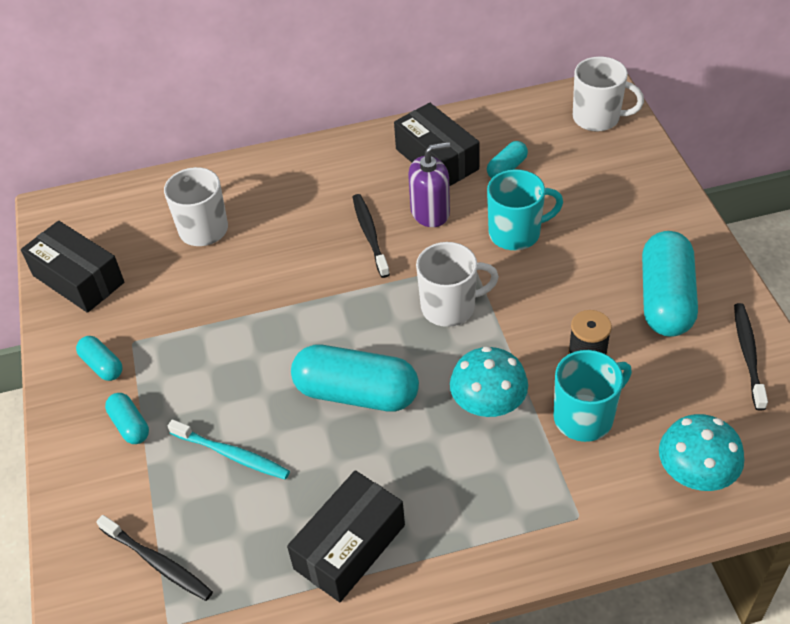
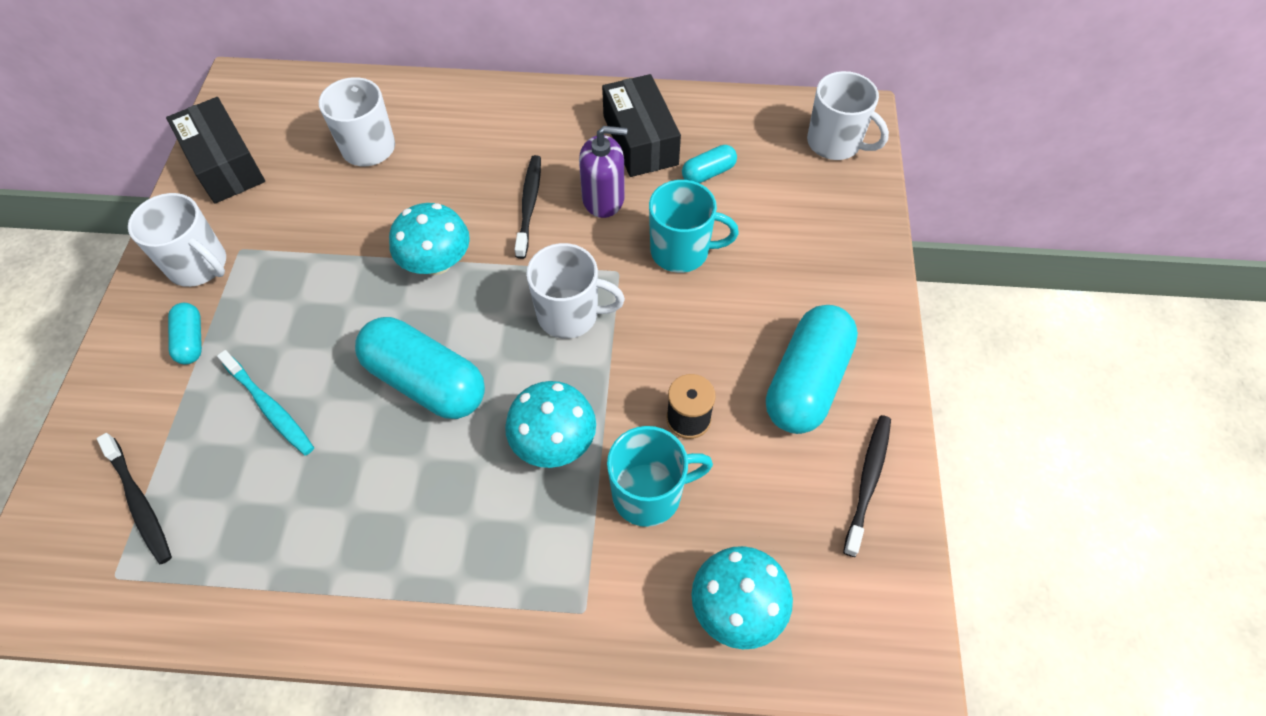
camera: 15 degrees right, 10 degrees up
turquoise capsule [76,336,123,381] -> white mug [128,193,226,287]
black box [287,470,405,602] -> none
none -> turquoise mushroom [389,203,470,275]

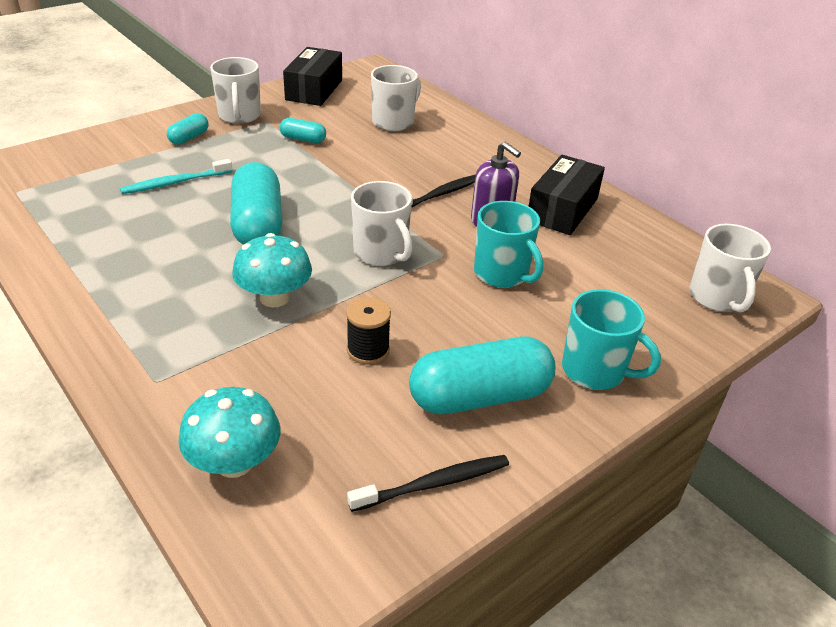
camera: 45 degrees right, 20 degrees down
black toothbrush [97,433,172,564] -> none
turquoise toothbrush [217,350,314,455] -> turquoise toothbrush turned 60 degrees clockwise [120,159,232,194]
turquoise mushroom [389,203,470,275] -> none
turquoise mug [607,426,713,527] -> turquoise mug moved to [562,289,661,390]
turquoise capsule [682,145,737,183] -> turquoise capsule moved to [280,118,326,143]

